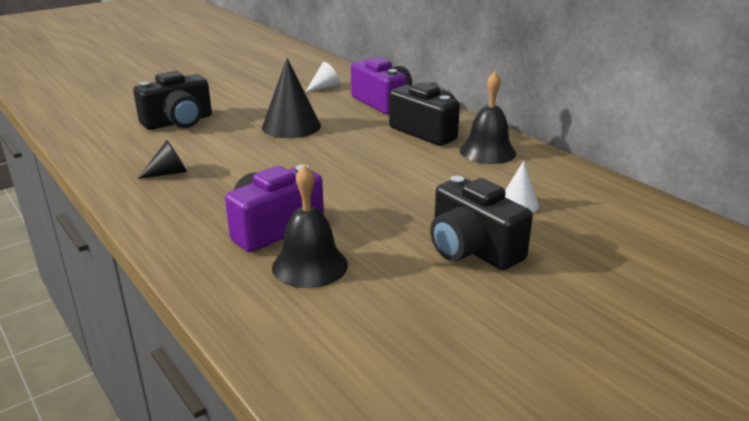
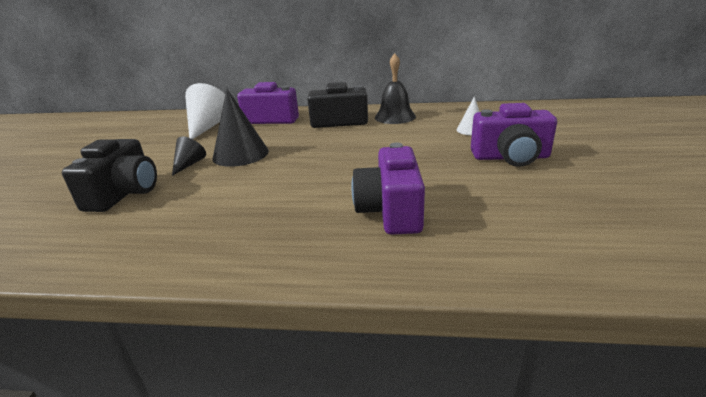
camera: 45 degrees left, 0 degrees up
black cone [138,140,187,179] -> black cone moved to [172,136,206,176]
black bell [272,164,348,288] -> none
white cone [305,62,340,92] -> white cone [185,83,225,139], size x1.84
black camera [430,176,533,270] -> purple camera [471,103,557,167]

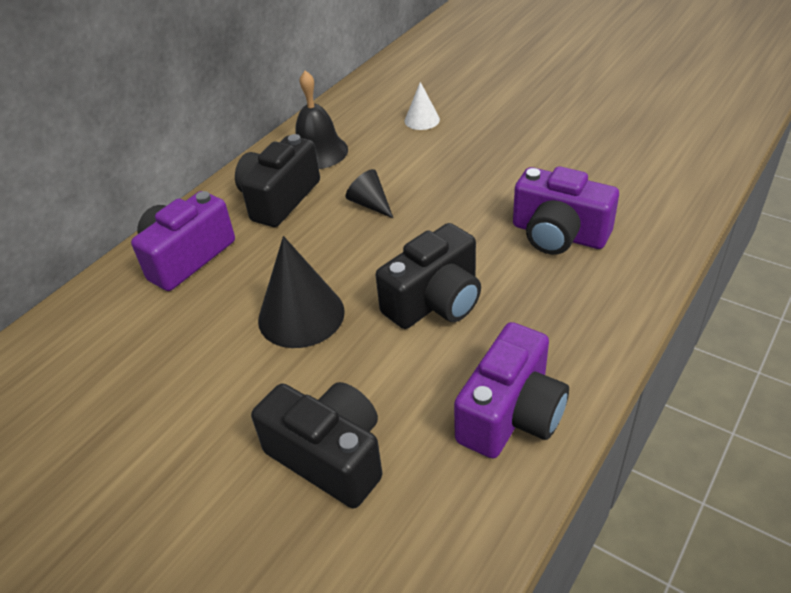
camera: 60 degrees left, 15 degrees up
black cone [172,136,206,176] -> black cone moved to [345,169,393,218]
white cone [185,83,225,139] -> none
purple camera [471,103,557,167] -> purple camera moved to [454,322,569,458]
none -> black camera [376,223,481,329]

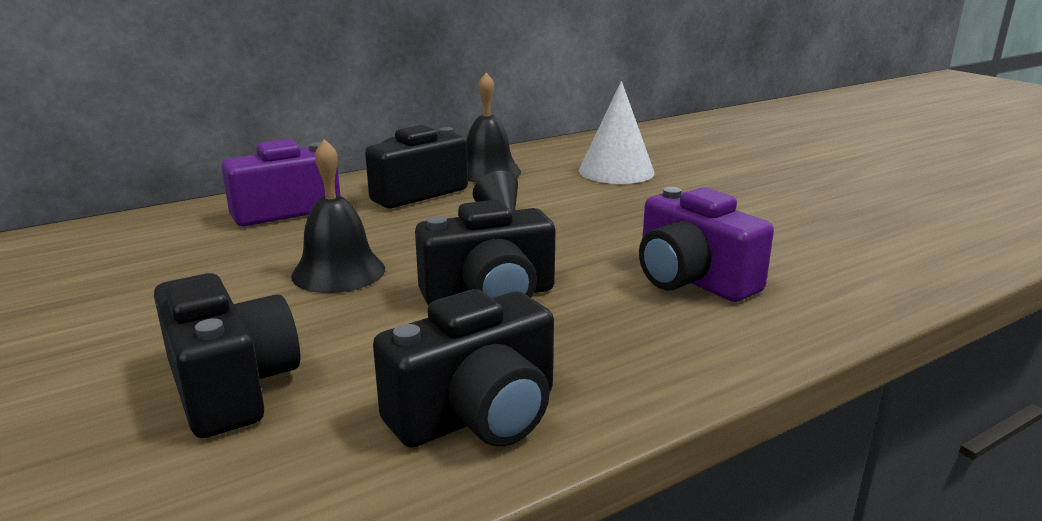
camera: 20 degrees right, 20 degrees down
black cone [258,236,345,348] -> black bell [291,139,385,293]
white cone [404,82,440,130] -> white cone [579,81,655,184], size x1.84
purple camera [454,322,569,458] -> black camera [373,289,554,448]

